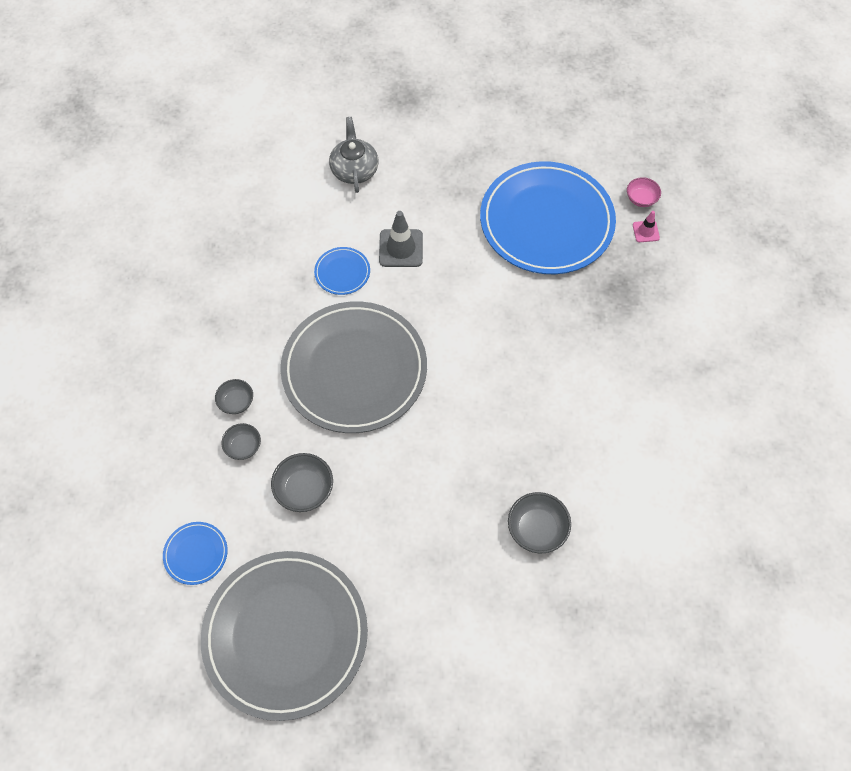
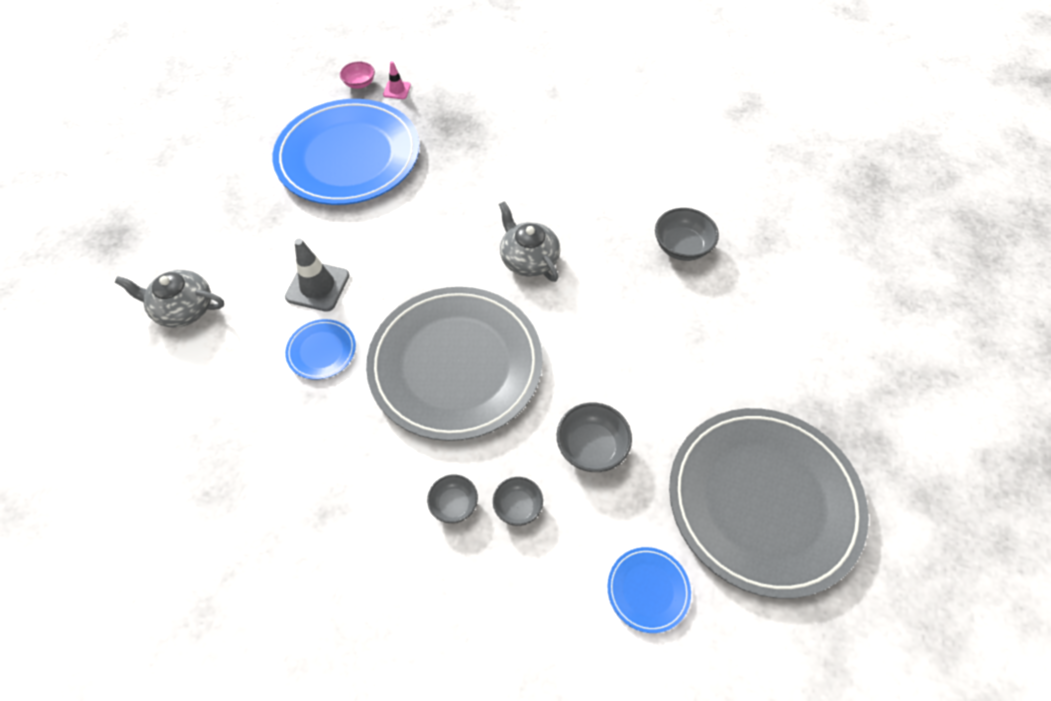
camera: 75 degrees left, 5 degrees down
none -> grey teapot [499,201,560,282]

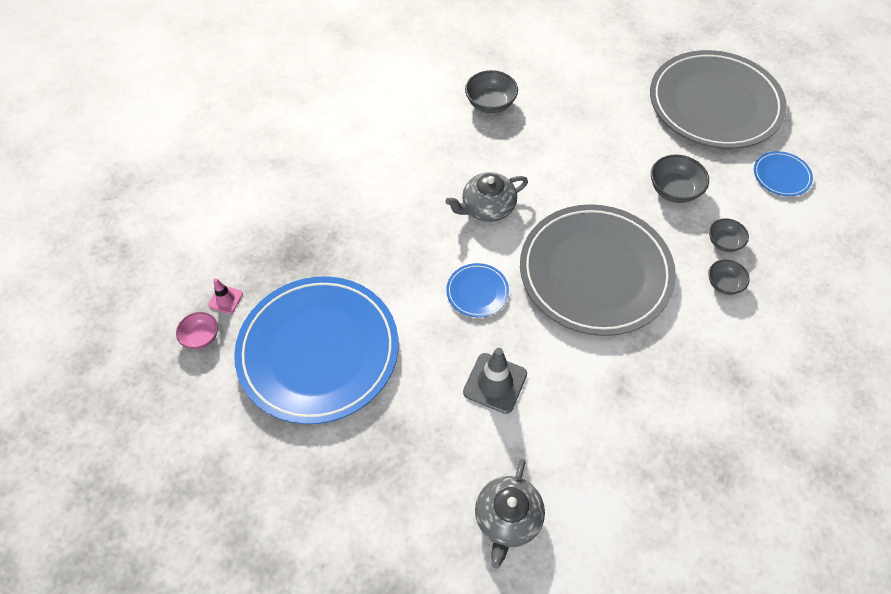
camera: 80 degrees left, 0 degrees up
blue plate [285,319,356,380] -> blue plate moved to [446,263,509,317]

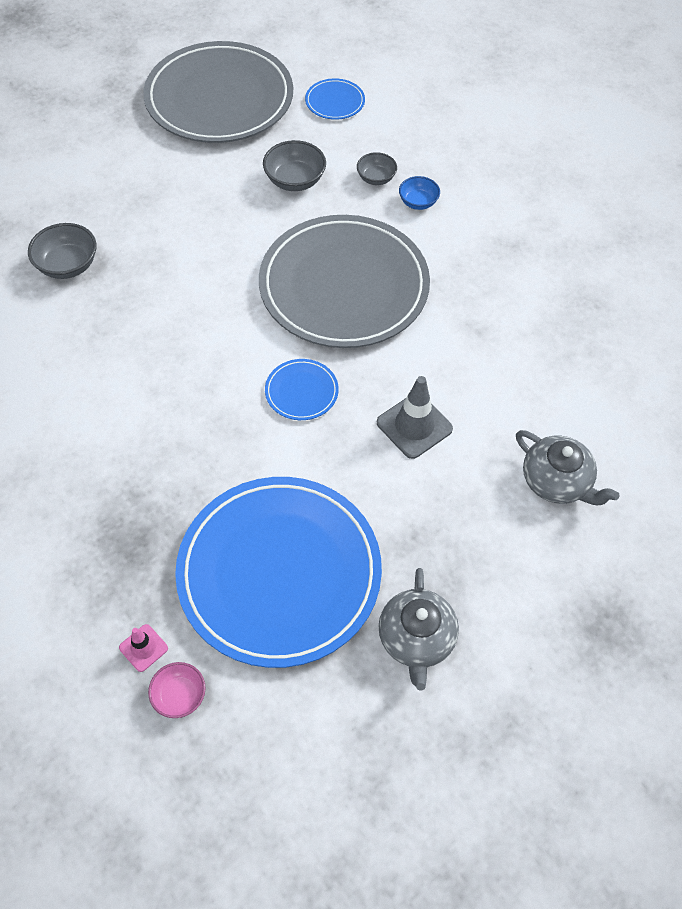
camera: 65 degrees left, 0 degrees up
grey teapot [445,172,528,222] -> grey teapot moved to [379,568,459,690]
grey bowl [708,259,750,295] -> blue bowl [399,176,440,210]

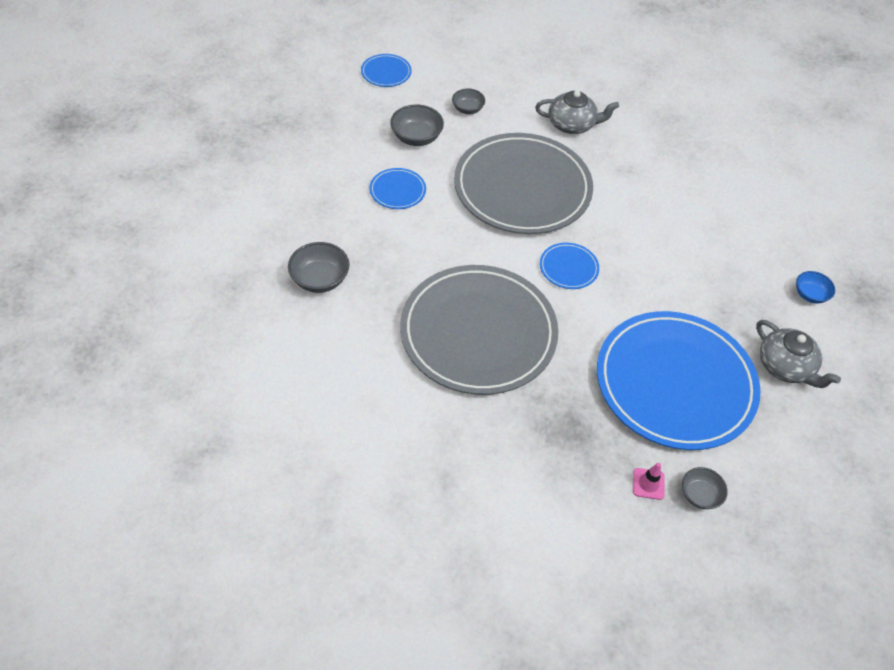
camera: 40 degrees left, 5 degrees down
grey plate [143,41,293,143] -> grey plate moved to [400,265,559,395]
pink bowl [148,662,205,718] -> grey bowl [682,467,728,509]
grey traffic cone [377,376,453,459] -> none
blue bowl [399,176,440,210] -> blue bowl moved to [796,271,835,304]
grey teapot [516,430,619,505] -> grey teapot moved to [535,91,619,134]
none -> blue plate [370,168,426,209]

